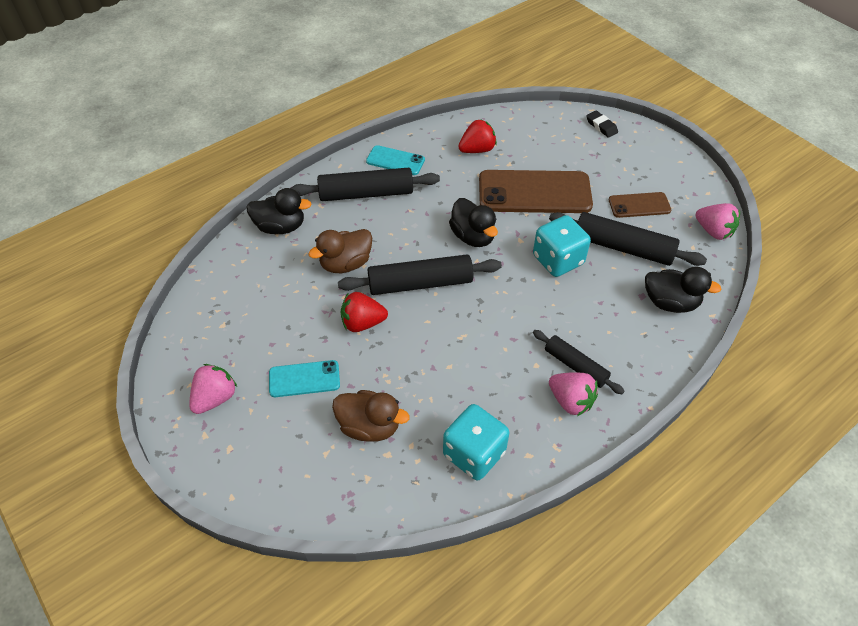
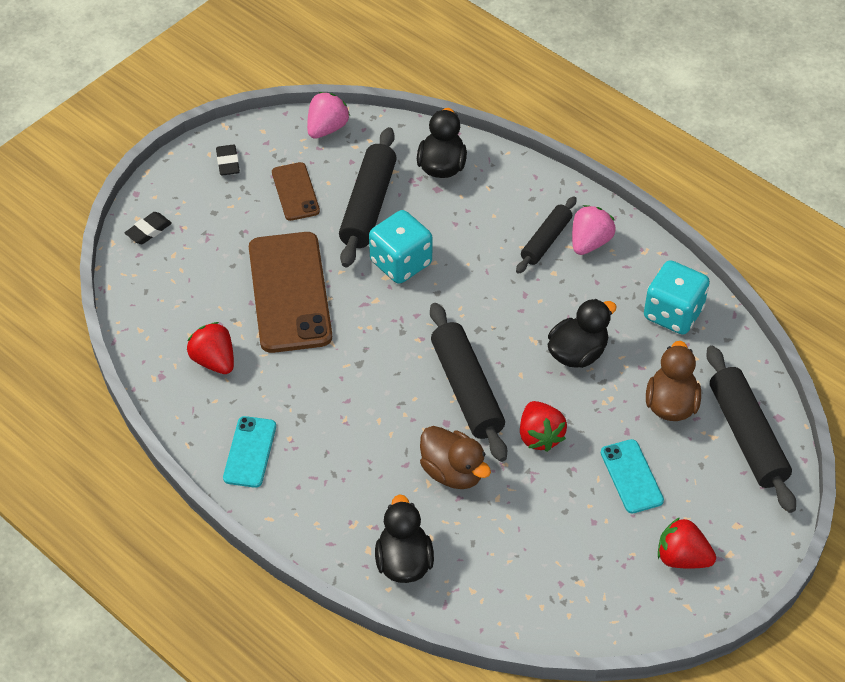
camera: 100 degrees left, 0 degrees up
pink strawberry [189,364,237,414] -> red strawberry [658,517,716,569]
black rolling pin [291,168,440,201] -> black rolling pin moved to [706,346,796,513]
black duck [449,198,498,247] -> black duck moved to [548,299,617,368]
none -> black eraser [216,145,240,176]

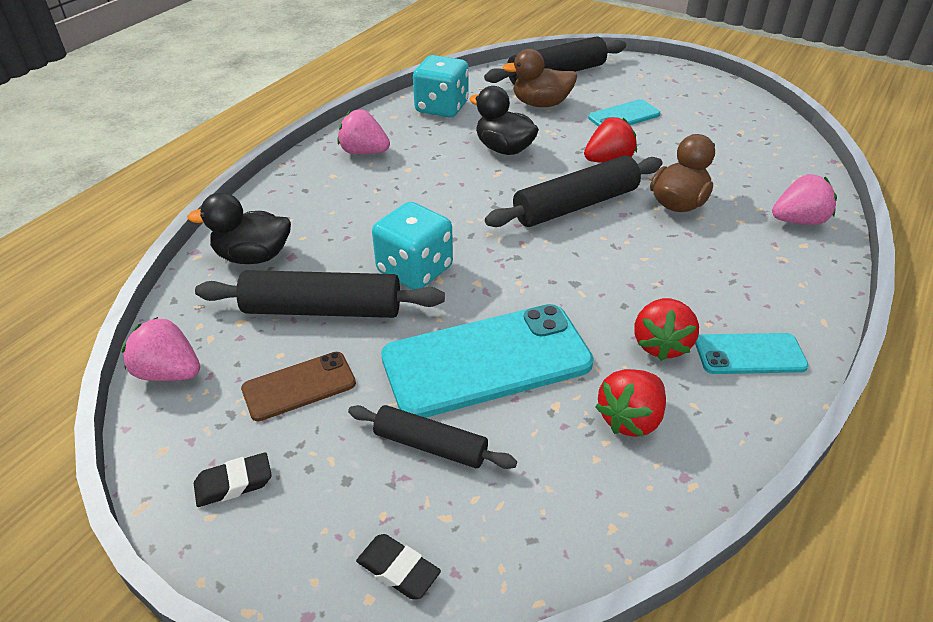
camera: 100 degrees left, 10 degrees down
brown phone [249,232,332,353] -> turquoise phone [381,304,594,418]
black duck [375,494,434,583] -> pink strawberry [772,174,837,225]
black rolling pin [516,196,577,274] -> black rolling pin moved to [348,405,517,469]
red strawberry [658,517,716,569] -> red strawberry moved to [634,298,699,361]

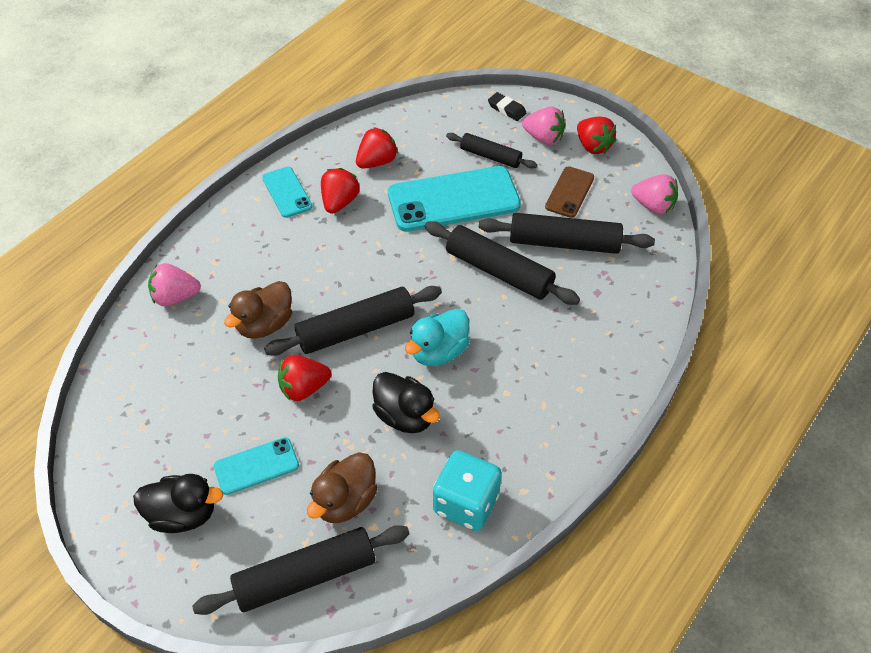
camera: 175 degrees left, 10 degrees up
black duck [187,192,291,264] -> black duck moved to [133,474,223,533]
black eraser [194,452,272,507] -> red strawberry [577,117,616,154]
brown phone [241,352,356,421] -> brown phone turned 45 degrees counterclockwise [545,166,594,218]
pink strawberry [338,109,390,154] -> pink strawberry moved to [522,106,565,145]
turquoise dice [372,202,453,290] -> black rolling pin [425,221,580,305]
brown duck [502,49,577,107] -> brown duck turned 120 degrees clockwise [307,452,378,523]
turquoise phone [695,333,809,374] -> turquoise phone turned 60 degrees clockwise [262,167,312,218]
none -> turquoise duck [405,309,470,366]

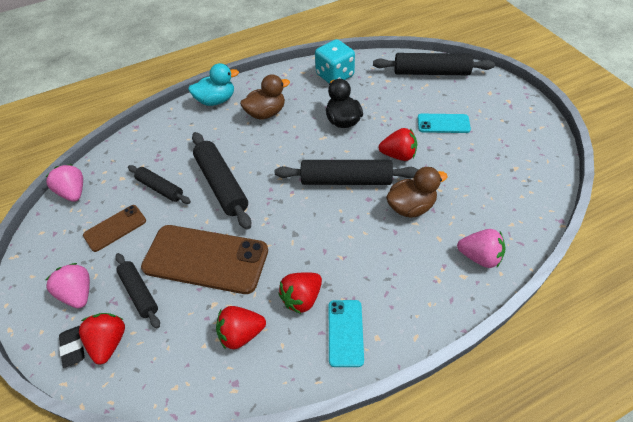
camera: 150 degrees left, 0 degrees up
black duck [133,474,223,533] -> none
brown duck [307,452,378,523] -> brown duck moved to [240,74,290,119]
turquoise phone [388,166,521,232] -> brown phone [141,225,268,294]
turquoise duck [405,309,470,366] -> turquoise duck moved to [188,63,239,106]
black rolling pin [479,213,655,254] -> black rolling pin [128,165,191,204], size x0.61
red strawberry [577,117,616,154] -> red strawberry moved to [79,313,125,365]

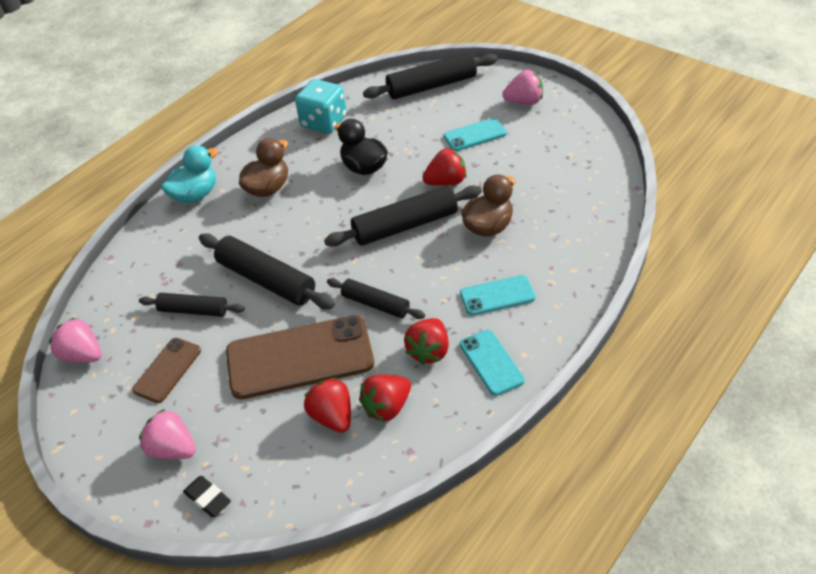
camera: 25 degrees left, 5 degrees down
red strawberry [79,313,125,365] -> red strawberry moved to [304,378,351,433]
black rolling pin [115,253,160,328] -> black rolling pin moved to [327,278,425,319]
pink strawberry [457,229,506,268] -> pink strawberry moved to [502,70,543,105]
none -> turquoise phone [460,275,536,315]

